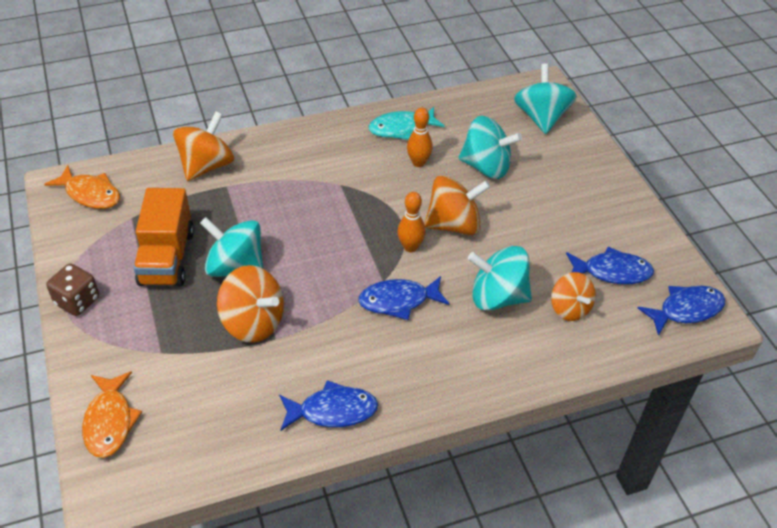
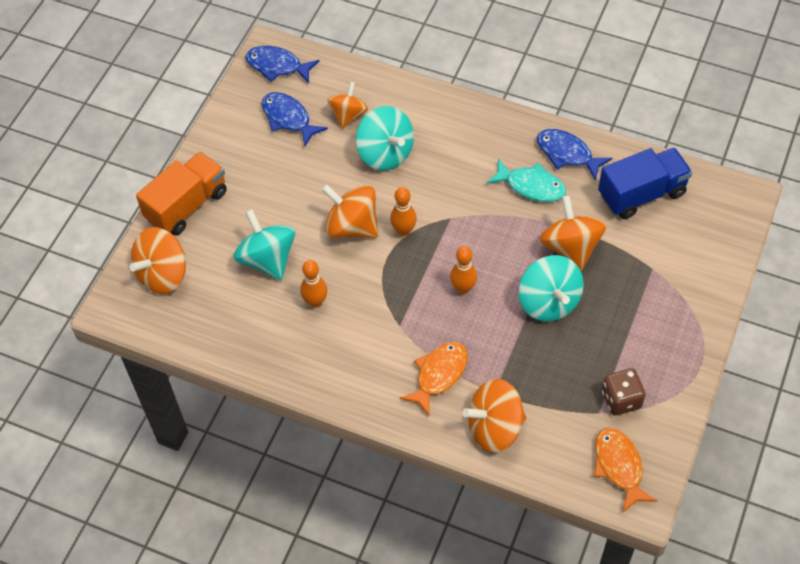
camera: 135 degrees left, 10 degrees up
brown dice [46,263,99,316] -> brown dice moved to [602,368,646,416]
orange fish [82,371,142,458] -> orange fish moved to [400,342,468,416]
orange truck [134,188,194,286] -> orange truck moved to [136,152,227,236]
blue fish [358,276,450,320] -> none
turquoise fish [369,107,445,140] -> turquoise fish moved to [486,159,566,202]
turquoise spinning top [514,63,577,134] -> orange spinning top [129,227,186,294]
none -> orange bowling pin [450,246,477,294]
none -> blue truck [598,148,692,219]

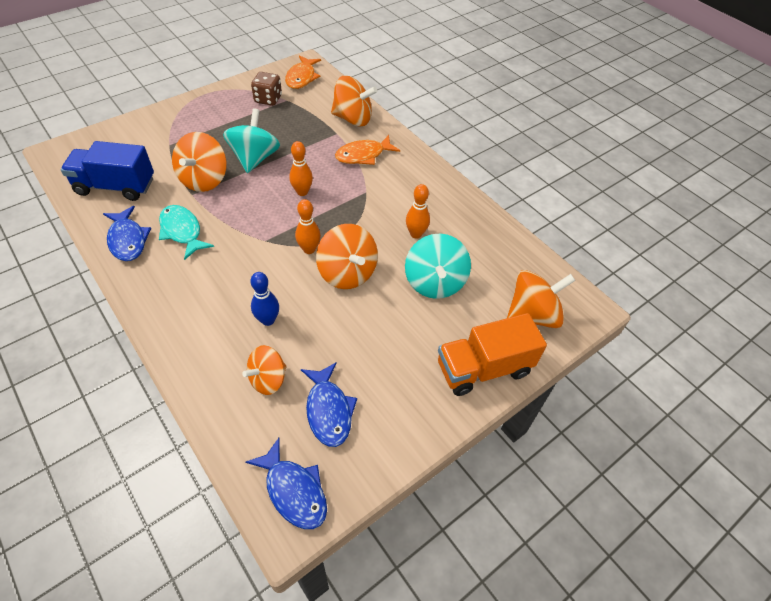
camera: 155 degrees left, 5 degrees down
turquoise spinning top [356,106,414,171] -> blue bowling pin [250,272,279,326]

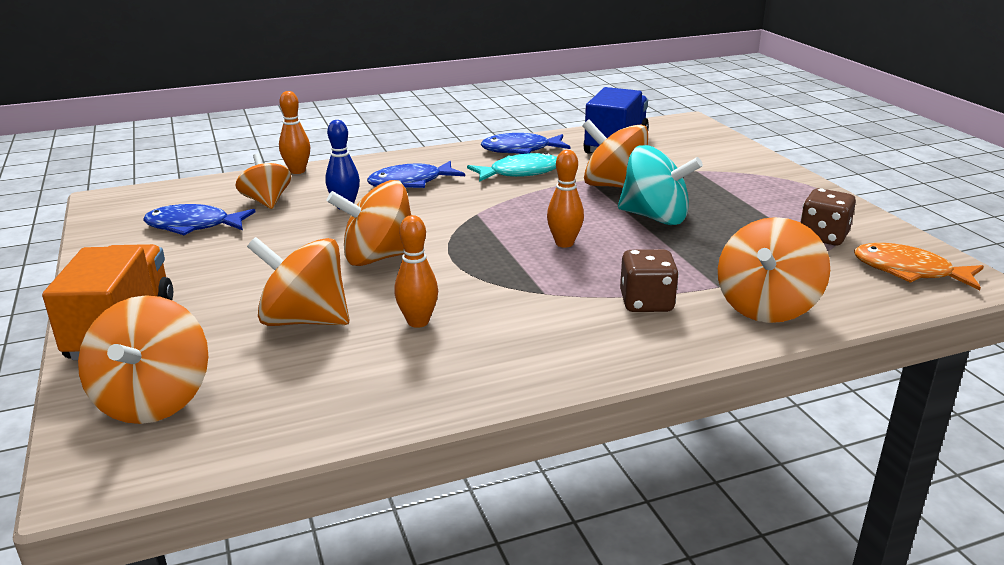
camera: 110 degrees right, 25 degrees down
blue fish [245,438,327,529] -> blue fish moved to [367,161,465,188]
orange bowling pin [295,199,321,254] -> orange bowling pin moved to [279,91,310,174]
orange fish [335,135,400,165] -> brown dice [620,249,679,312]
turquoise spinning top [405,234,471,299] -> orange spinning top [247,237,349,326]

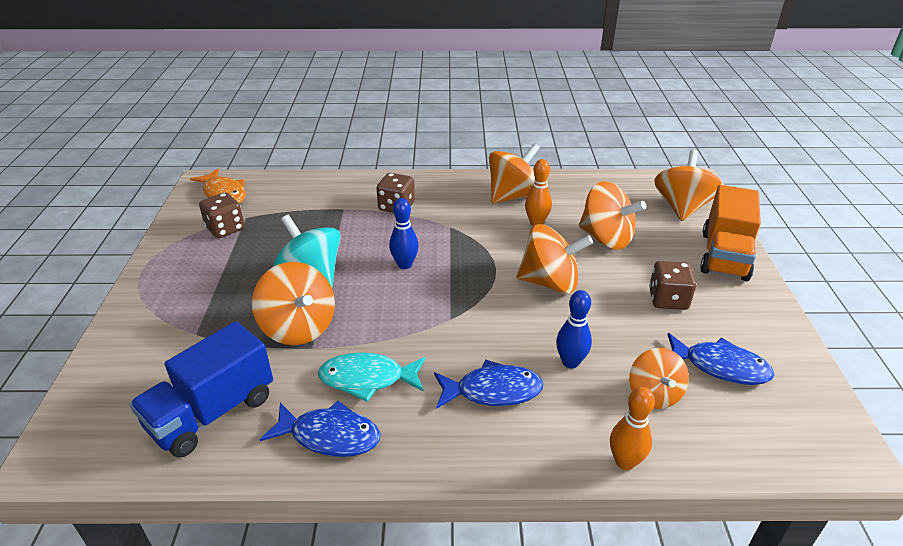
camera: 160 degrees left, 10 degrees up
orange bowling pin [547,150,584,248] -> blue bowling pin [389,198,419,269]
orange spinning top [718,217,830,323] -> orange spinning top moved to [489,143,540,204]
none -> brown dice [649,261,697,310]

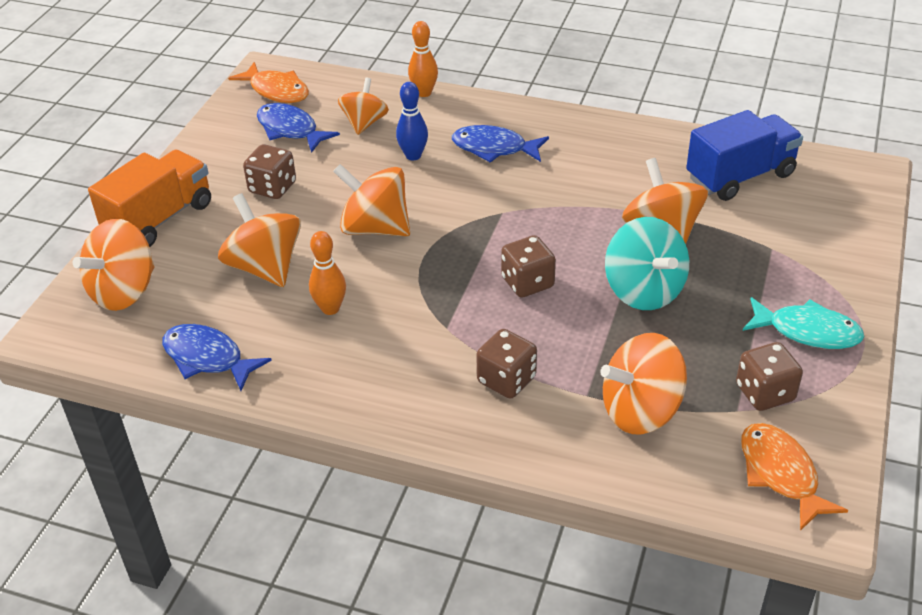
camera: 160 degrees left, 5 degrees up
blue fish [260,401,380,457] -> blue fish moved to [162,324,272,391]
turquoise fish [318,352,426,402] -> turquoise fish moved to [743,297,864,349]
blue bowling pin [389,198,419,269] -> brown dice [501,235,556,298]
orange spinning top [489,143,540,204] -> orange spinning top moved to [600,333,687,434]
none -> orange fish [228,62,309,103]

